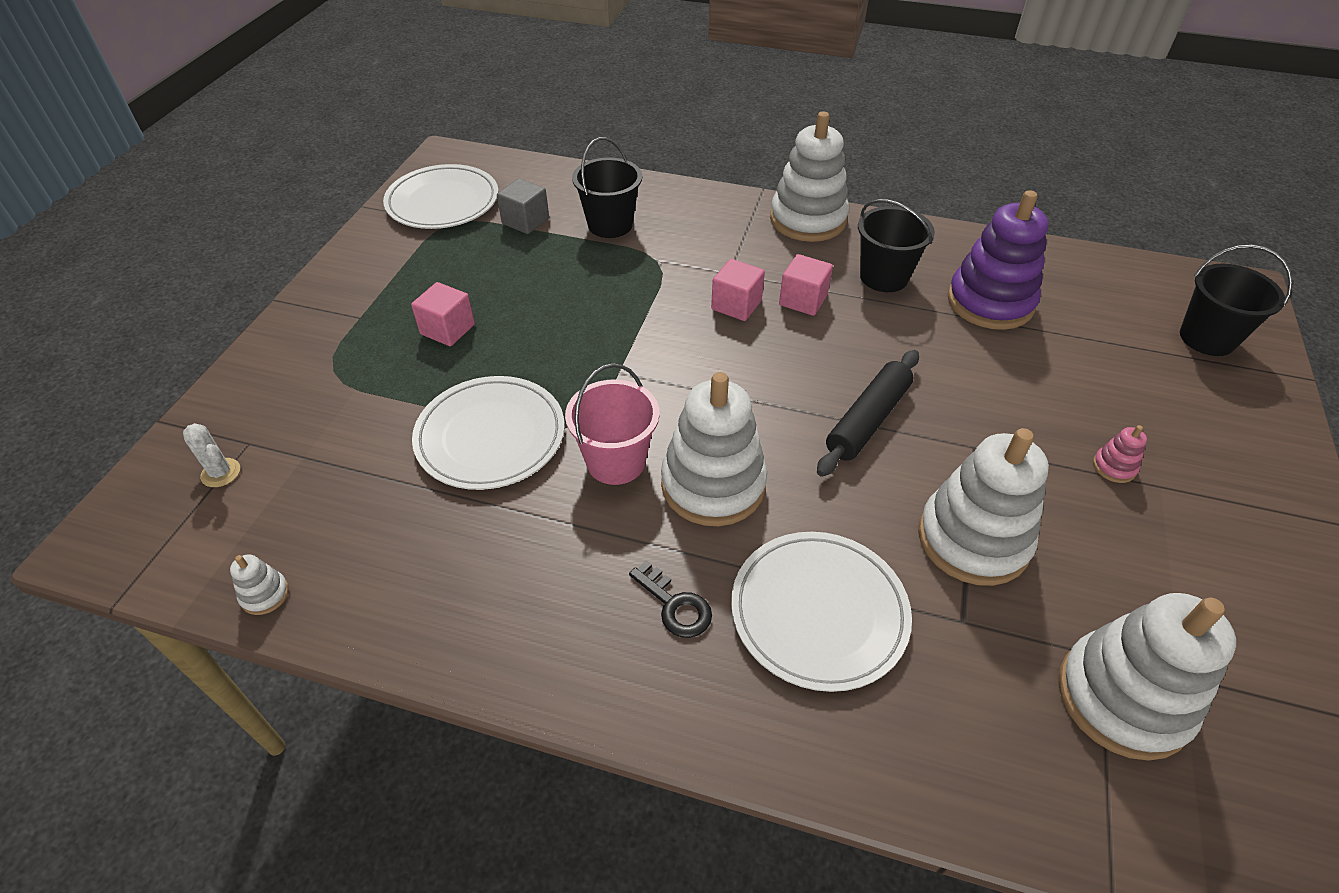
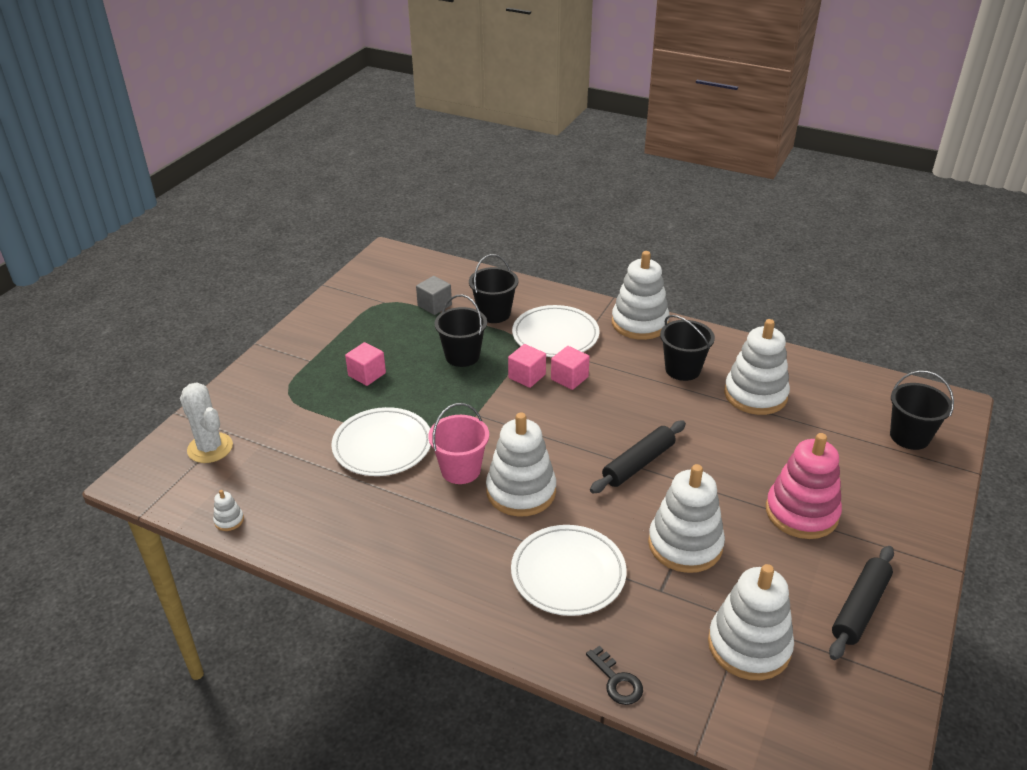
camera: 10 degrees right, 10 degrees down
white cactus [183,423,240,487] -> white cactus [180,382,233,463], size x1.84
white plate [383,164,499,229] -> white plate moved to [512,305,599,357]
black key [629,560,712,638] -> black key moved to [586,646,643,705]
pink cube [779,254,833,316] -> pink cube moved to [508,344,546,388]
purple stacking toy [947,190,1049,330] -> white stacking toy [724,319,790,415]
pink stacking toy [1093,425,1147,483] -> pink stacking toy [766,433,842,539], size x2.47
none -> black bucket [434,295,487,367]
none -> black rolling pin [829,546,894,660]

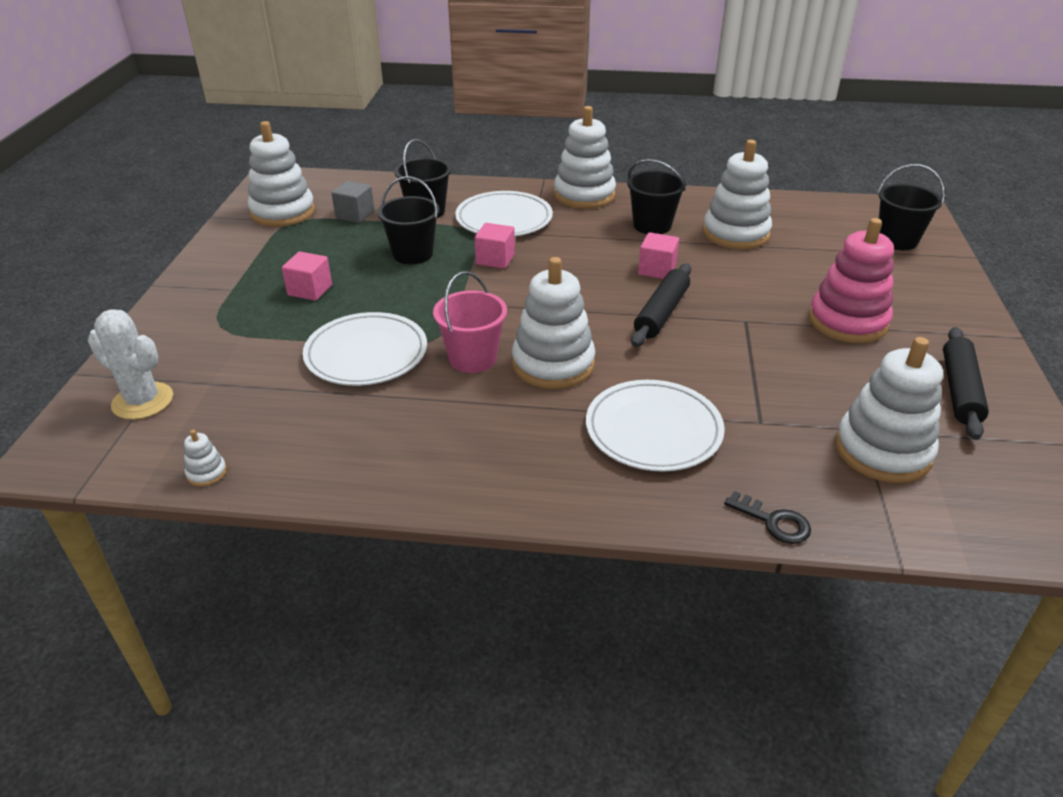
camera: 20 degrees left, 0 degrees up
pink cube [551,346,590,390] -> pink cube moved to [638,232,679,279]
white stacking toy [648,464,725,573] -> white stacking toy moved to [248,121,315,227]

